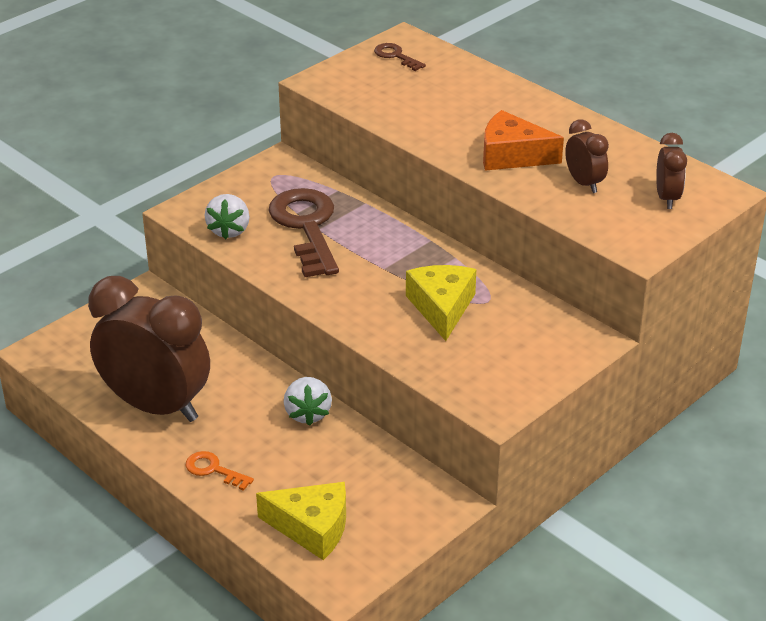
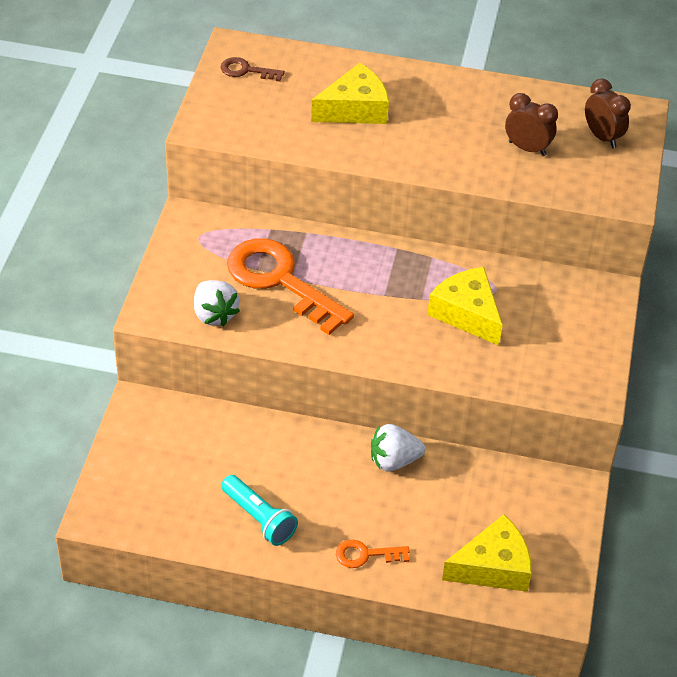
camera: 35 degrees left, 10 degrees up
brown clock [88,276,210,422] -> turquoise flashlight [221,475,298,546]
brown key [268,188,339,277] -> orange key [227,238,354,335]
white strawberry [284,377,332,426] -> white strawberry turned 120 degrees clockwise [371,424,425,472]
orange cheese [483,110,564,171] -> none
none -> yellow cheese [311,63,389,124]

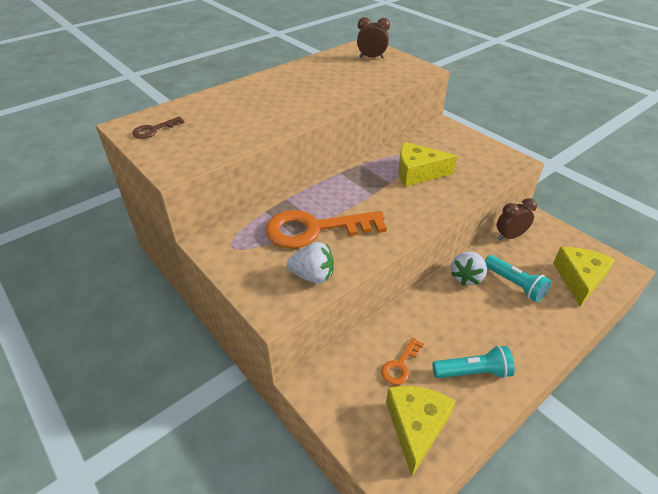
camera: 50 degrees left, 5 degrees down
yellow cheese [311,63,389,124] -> yellow cheese moved to [386,386,456,476]
orange key [336,540,410,568] -> orange key moved to [381,338,424,385]
brown clock [505,93,558,156] -> brown clock moved to [497,198,537,240]
none -> turquoise flashlight [485,255,551,302]

